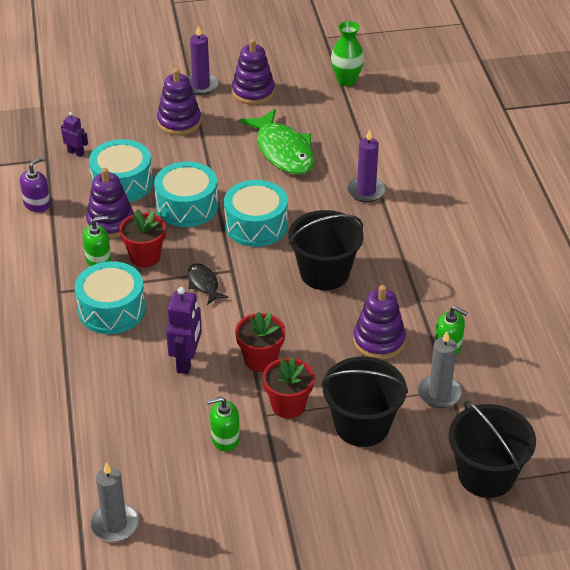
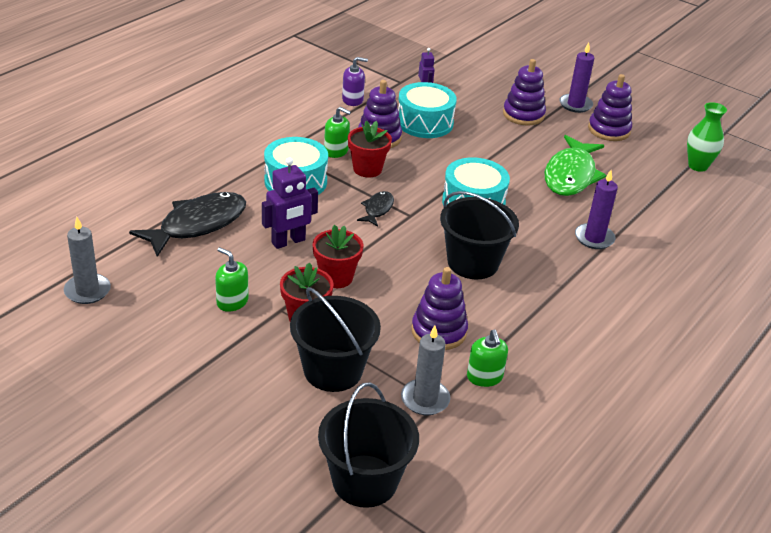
camera: 45 degrees right, 5 degrees down
turquoise drum [154,161,218,227] -> none
none -> black fish [129,192,246,257]

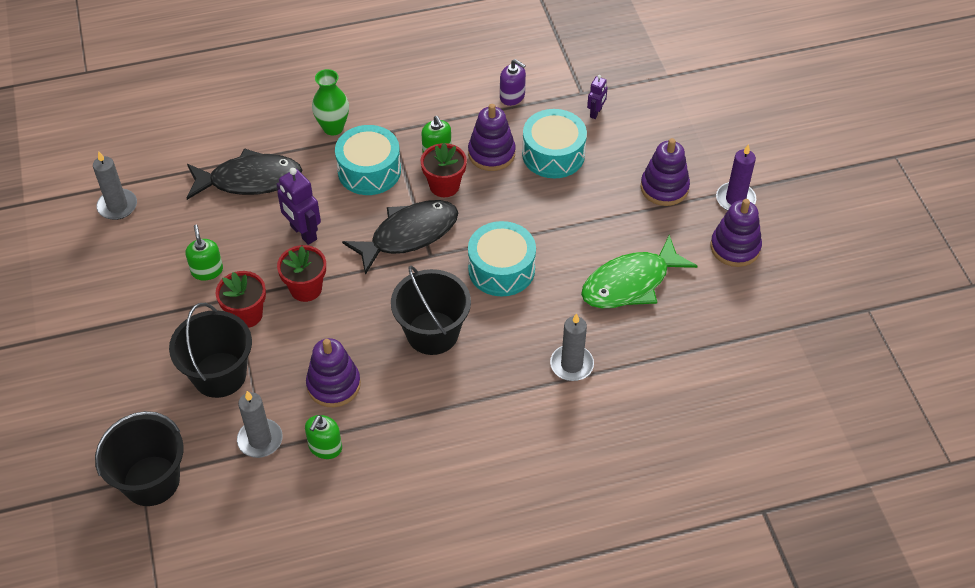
camera: 40 degrees right, 15 degrees up
purple robot [262,157,318,249] -> purple robot turned 45 degrees clockwise [276,168,321,245]
black fish [357,191,394,227] -> black fish [342,200,458,275], size x2.05
purple candle [575,170,618,249] -> grey candle [550,313,594,381]
green vase [687,102,727,172] -> green vase moved to [312,69,349,136]

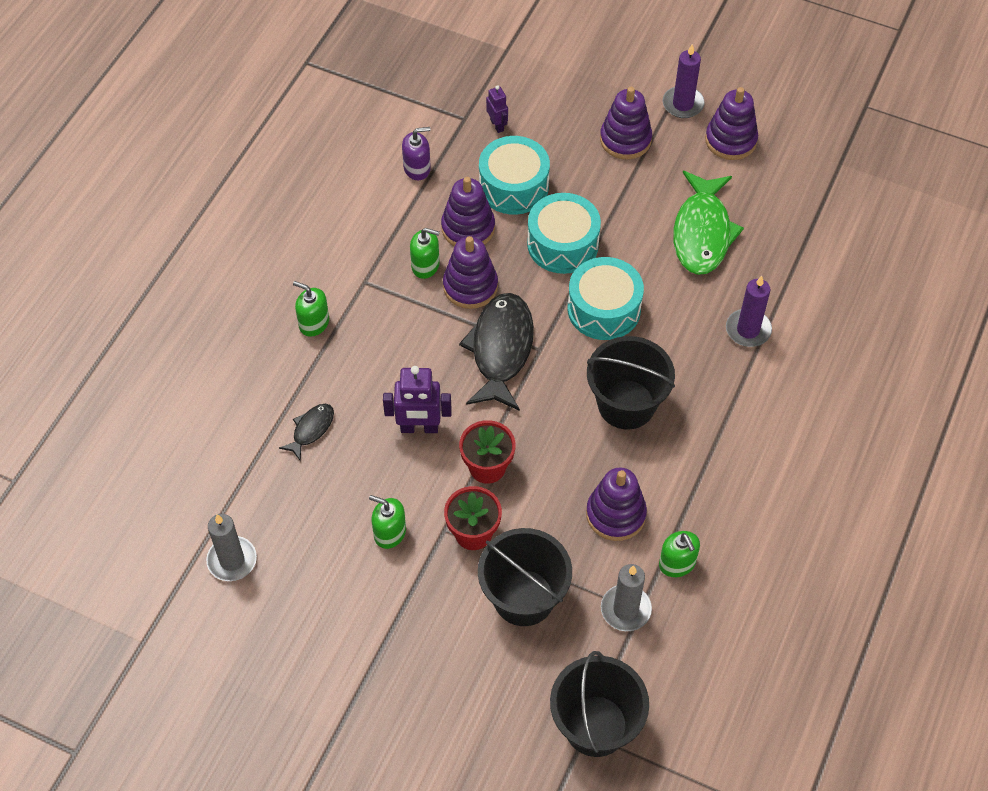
camera: 50 degrees left, 5 degrees up
black fish [187,148,302,200] -> black fish [279,404,334,461], size x0.49
green vase [312,69,349,136] -> green soap dispenser [293,281,329,337]
turquoise drum [335,125,401,195] -> turquoise drum moved to [527,193,601,274]
red flower pot [421,143,467,197] -> purple stacking toy [443,236,498,309]
grey candle [550,313,594,381] -> purple candle [726,276,772,347]

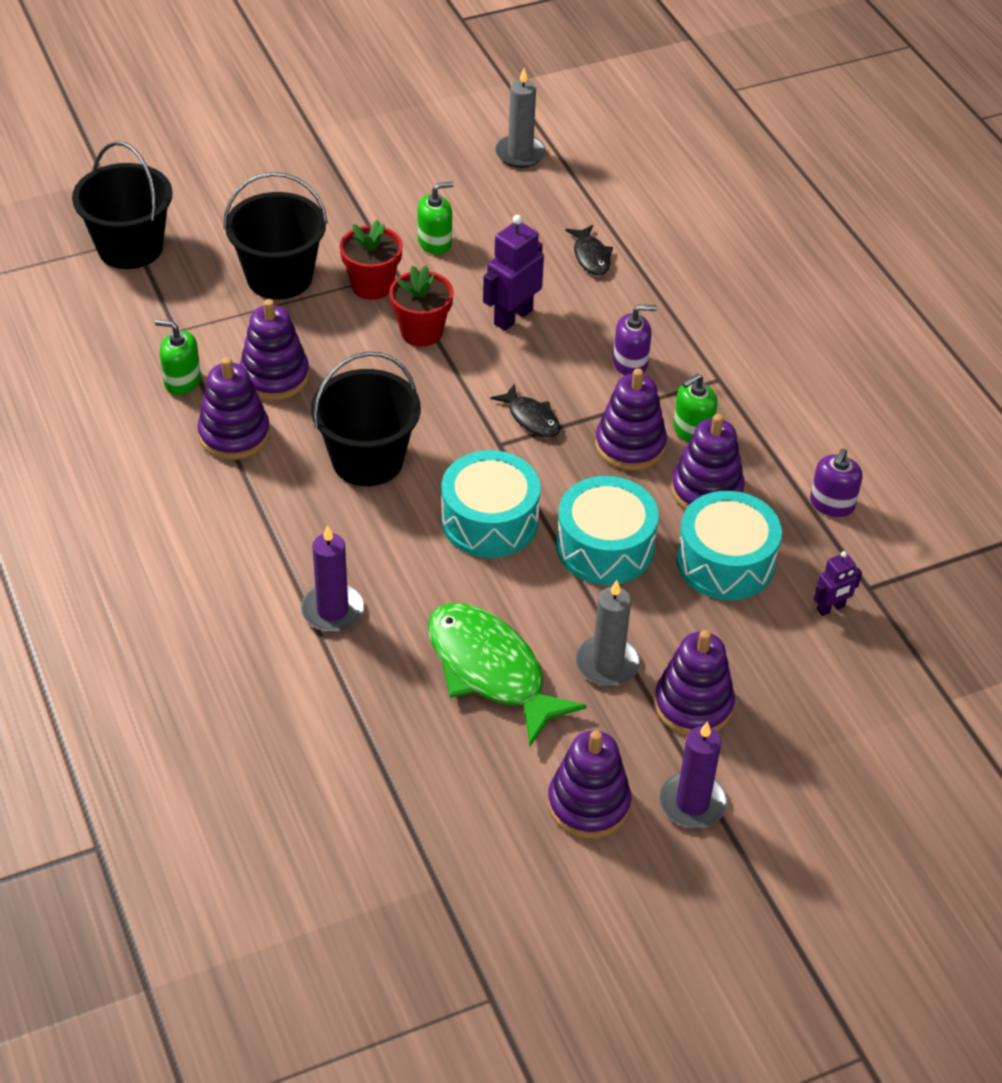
camera: 130 degrees right, 10 degrees down
green soap dispenser [293,281,329,337] -> none
black fish [459,293,534,411] -> black fish [491,383,560,437], size x0.49
purple robot [486,85,508,133] -> purple robot turned 45 degrees counterclockwise [814,551,862,616]
grey candle [601,564,652,631] -> grey candle moved to [576,580,640,686]
none -> purple stacking toy [197,357,270,460]
none -> purple soap dispenser [613,305,657,375]

